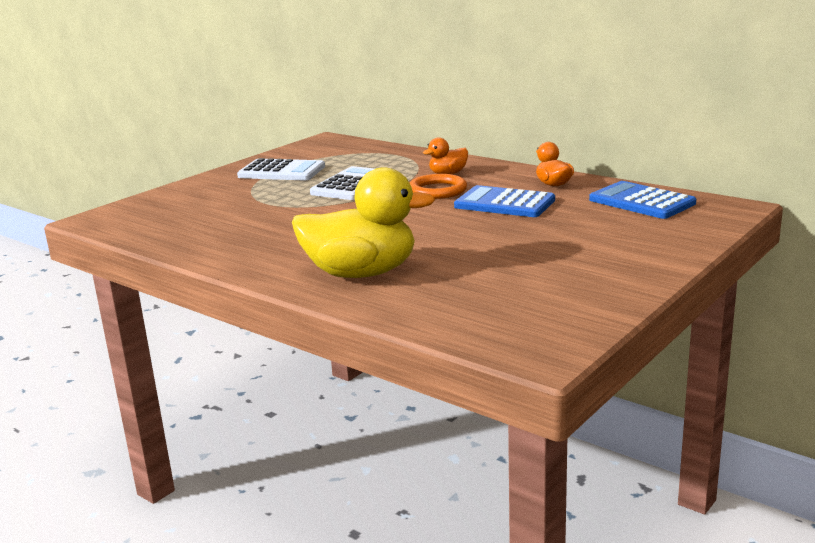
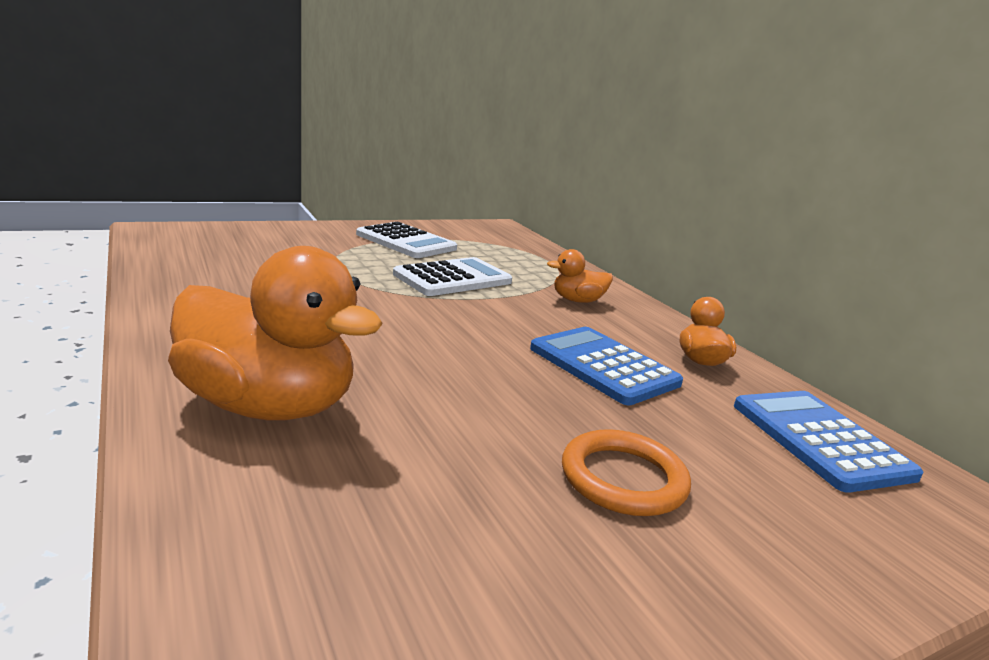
camera: 20 degrees right, 0 degrees up
yellow duck [292,167,435,278] -> orange duck [168,246,383,421]
orange ring [410,174,467,199] -> orange ring moved to [562,429,691,516]

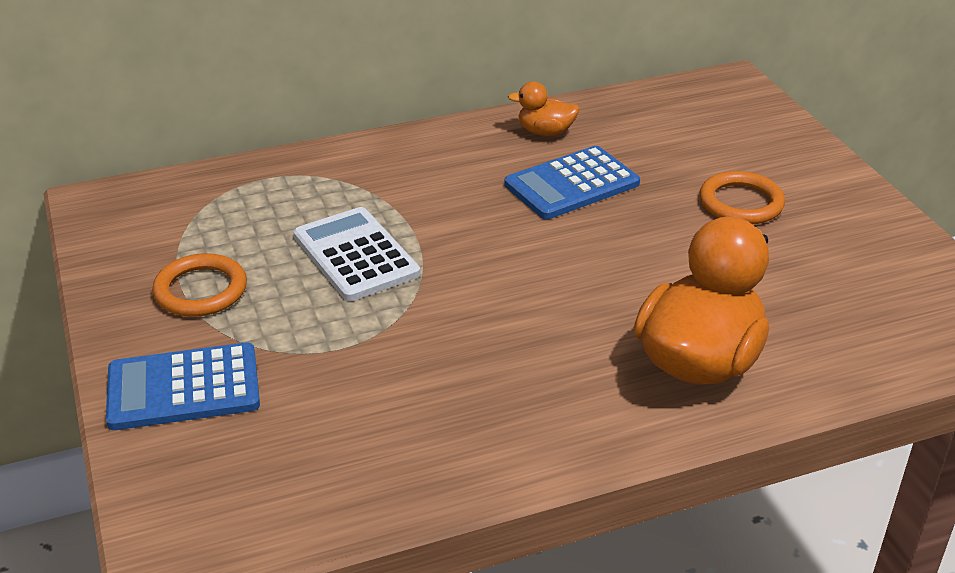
camera: 80 degrees left, 15 degrees up
white calculator [356,222,457,258] -> orange ring [152,253,247,317]
orange duck [547,249,613,303] -> none
blue calculator [734,391,923,493] -> blue calculator moved to [106,342,260,430]

